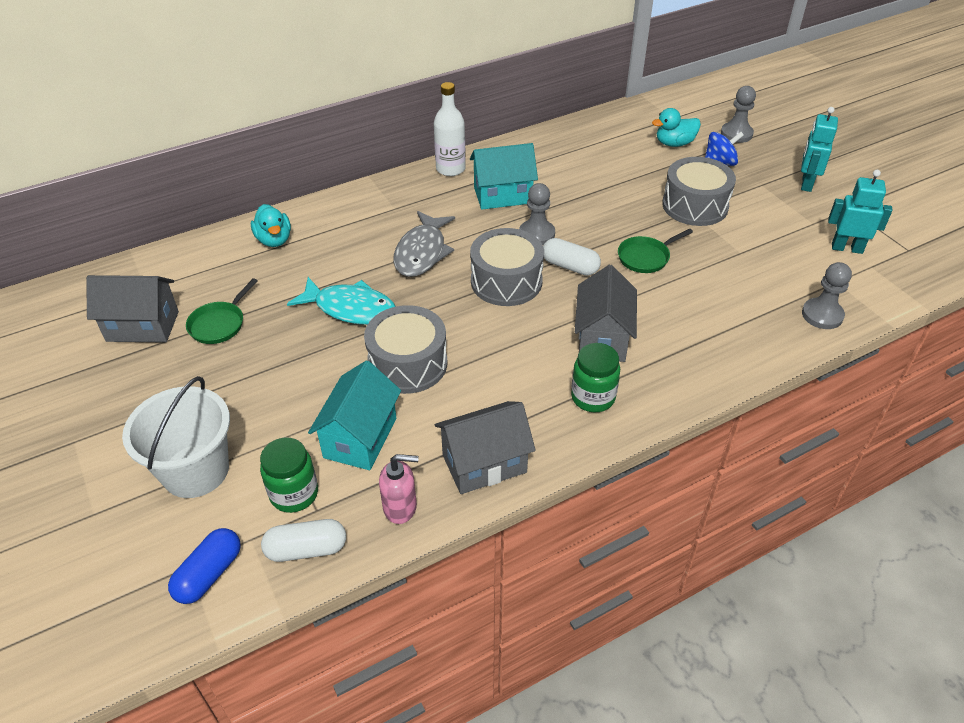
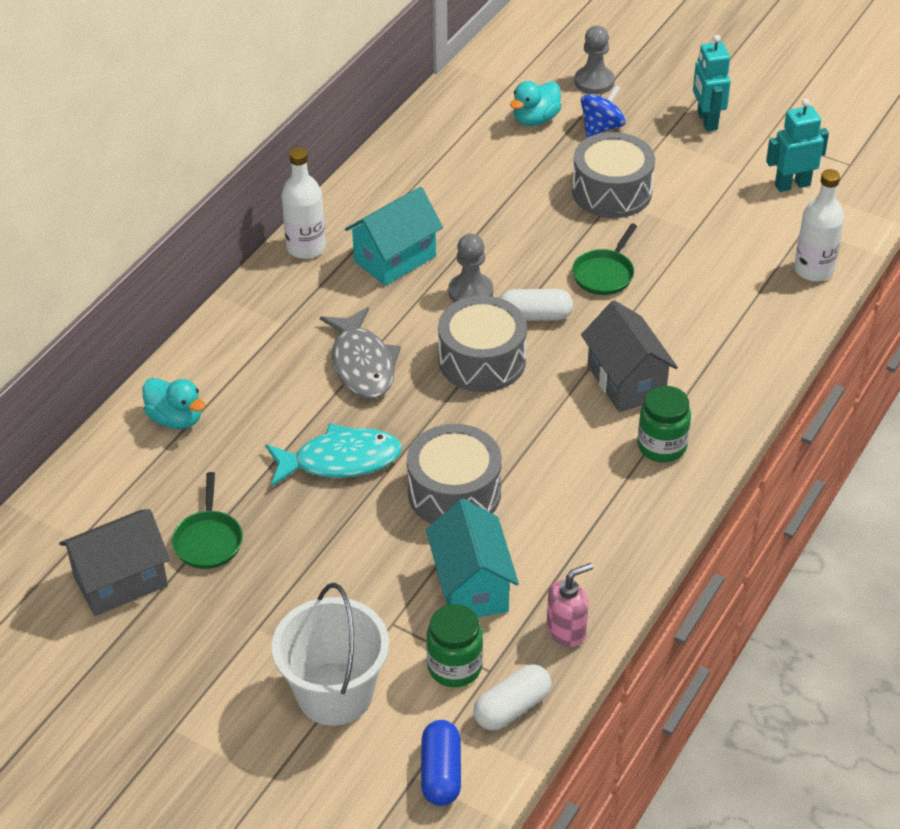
camera: 30 degrees left, 0 degrees up
grey house [435,401,536,494] -> none
grey pawn [802,262,852,329] -> white bottle [794,169,844,282]

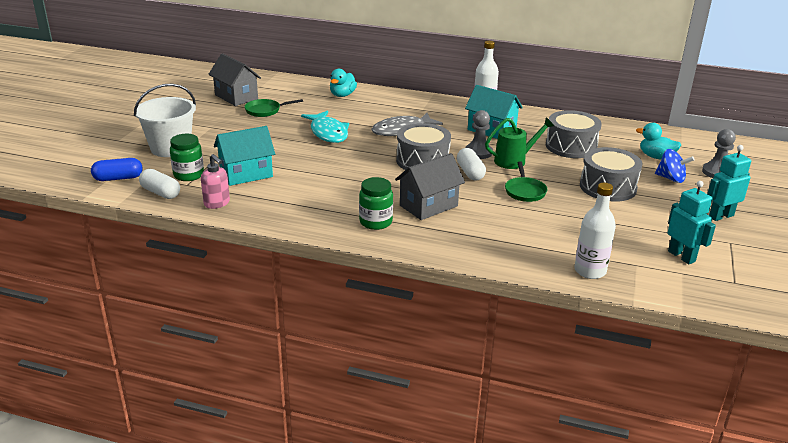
camera: 75 degrees right, 15 degrees down
grey drum [407,424,502,524] -> grey drum moved to [546,110,602,158]
green pan [572,223,637,295] -> green pan turned 105 degrees counterclockwise [505,161,548,202]
none -> green watering can [485,117,554,169]

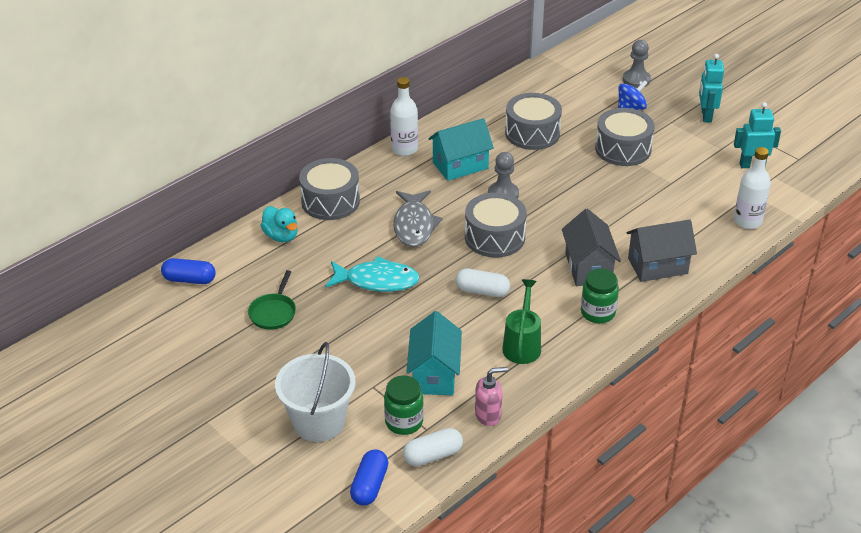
camera: 60 degrees left, 10 degrees up
grey house [208,53,261,106] -> grey house moved to [626,220,697,282]
white capsule [457,148,486,180] -> white capsule moved to [455,269,510,297]
green watering can [485,117,554,169] -> green watering can moved to [502,279,541,364]
green pan [505,161,548,202] -> none
turquoise duck [636,123,681,159] -> none
none -> blue capsule [161,258,216,284]
none -> grey drum [299,158,360,220]

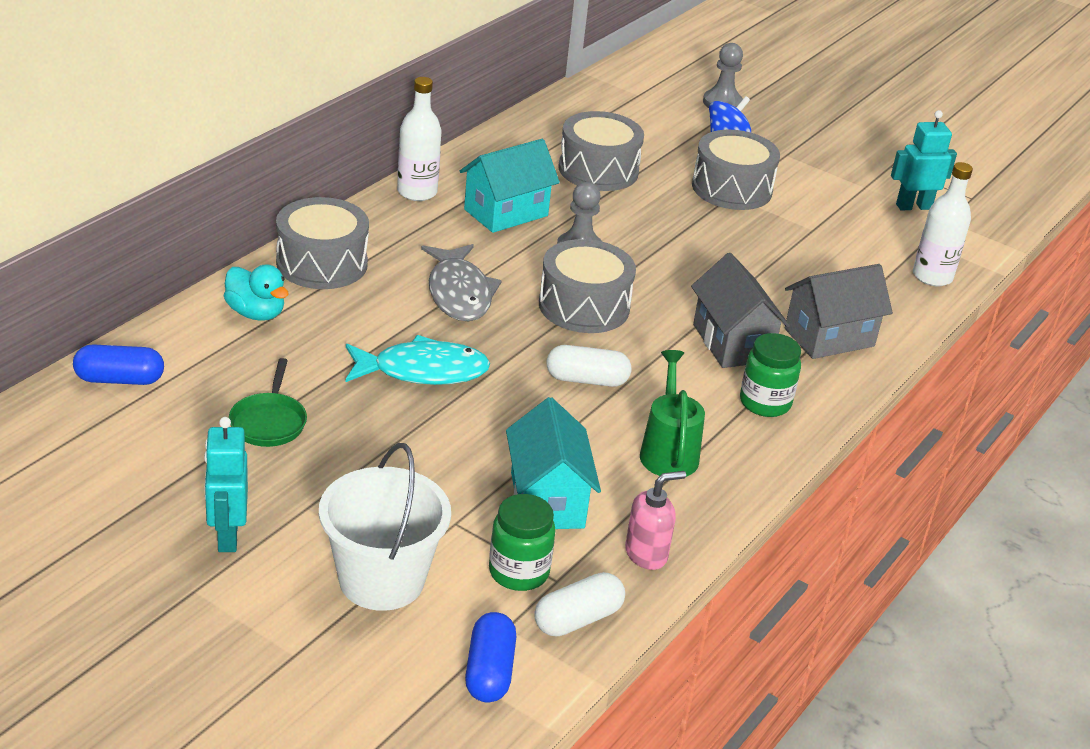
camera: 15 degrees left, 5 degrees down
turquoise robot [699,54,724,123] -> turquoise robot moved to [204,417,248,552]

